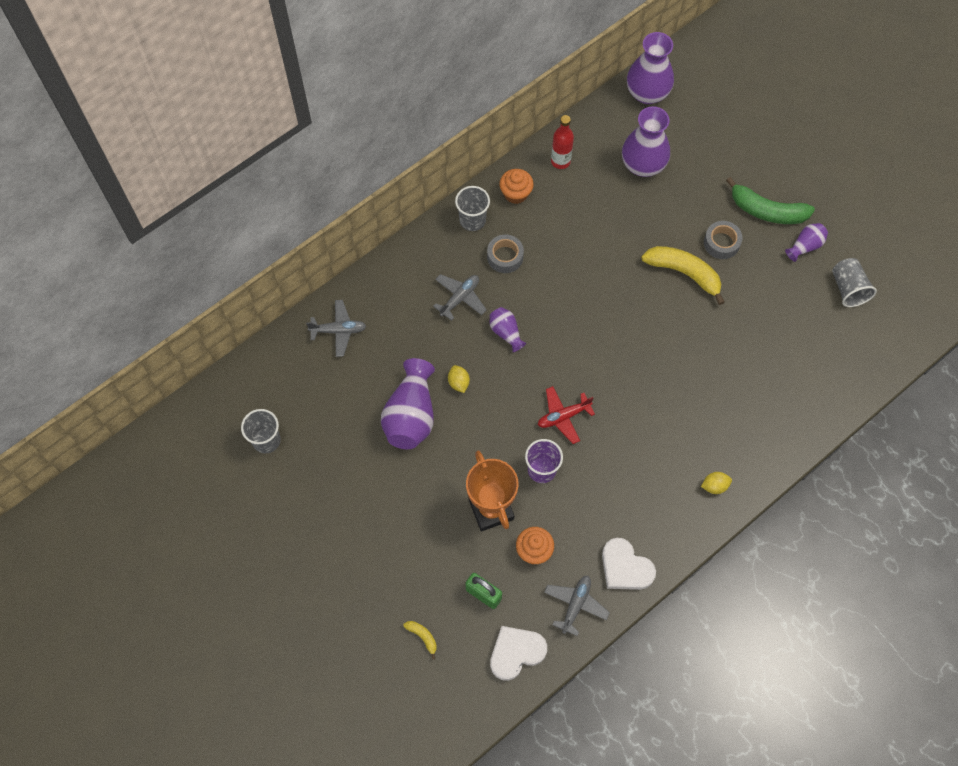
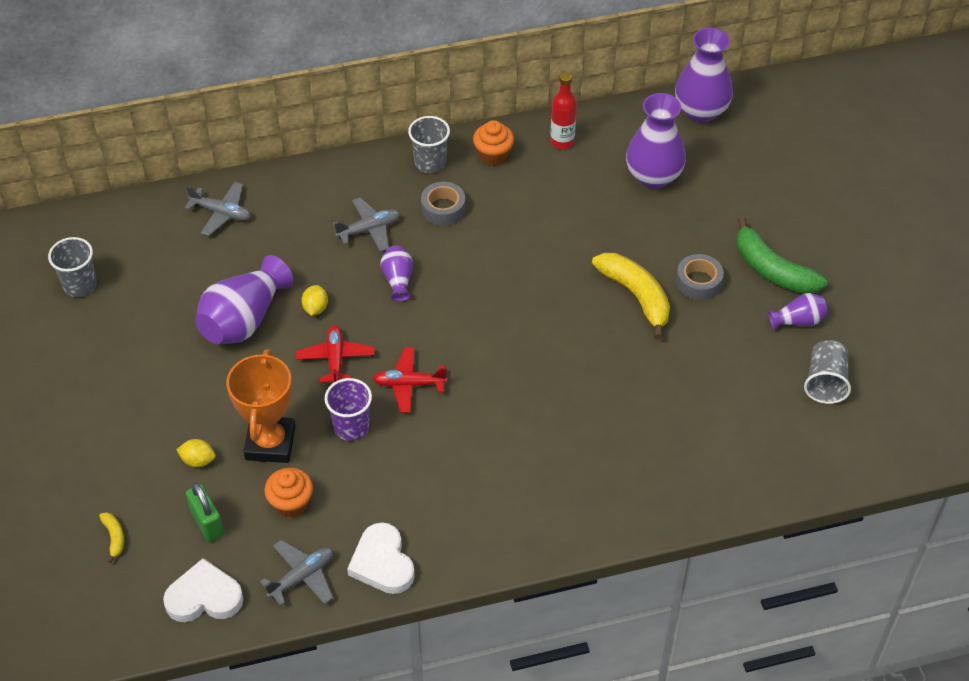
camera: 25 degrees right, 15 degrees down
yellow lemon [701,472,732,494] -> yellow lemon moved to [176,439,216,467]
none -> red plane [296,325,375,383]

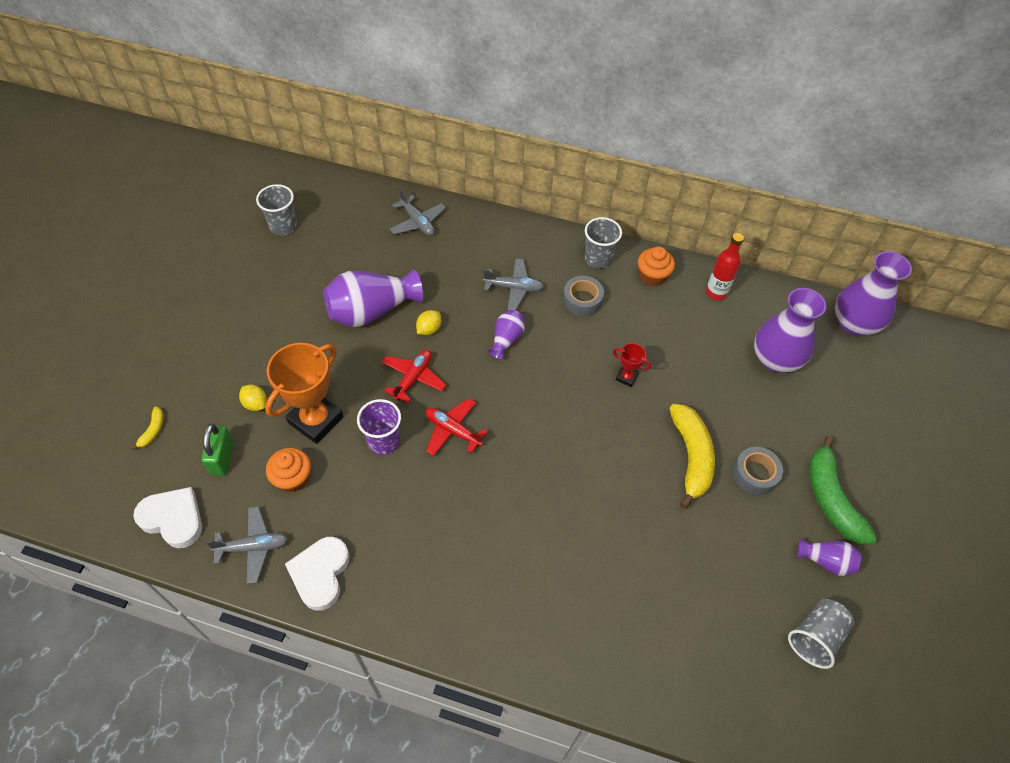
camera: 30 degrees right, 5 degrees up
none -> red trophy [613,343,651,387]

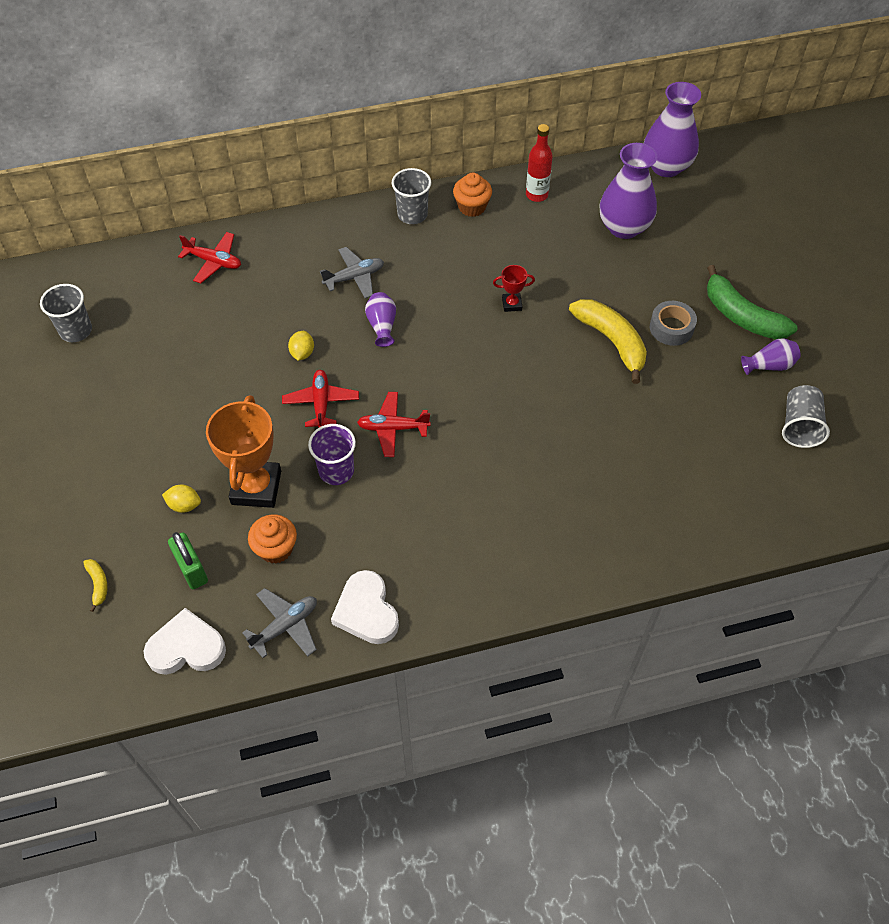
camera: 30 degrees left, 0 degrees up
purple vase [323,269,423,327] -> none
grey plane [390,189,446,236] -> red plane [178,232,241,283]
grey tape [563,276,604,316] -> none

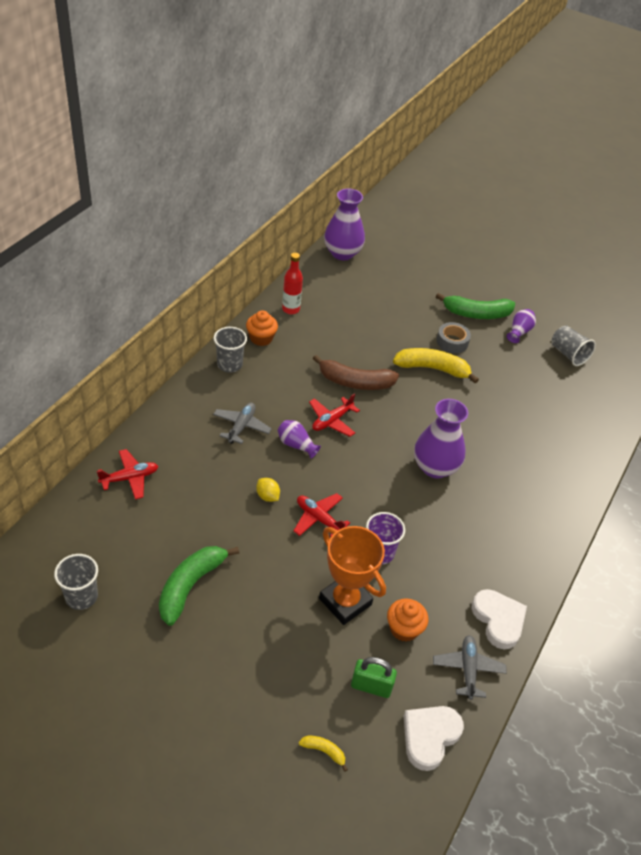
camera: 50 degrees left, 10 degrees down
yellow lemon [162,485,201,513] -> none
white heart [331,570,399,644] -> white heart turned 135 degrees counterclockwise [471,589,527,650]
red plane [357,392,431,457] -> red plane moved to [309,394,360,437]
red trophy [493,265,535,312] -> brown banana [313,355,399,390]
purple vase [600,143,657,239] -> purple vase moved to [414,399,468,478]
none -> green banana [159,546,239,626]

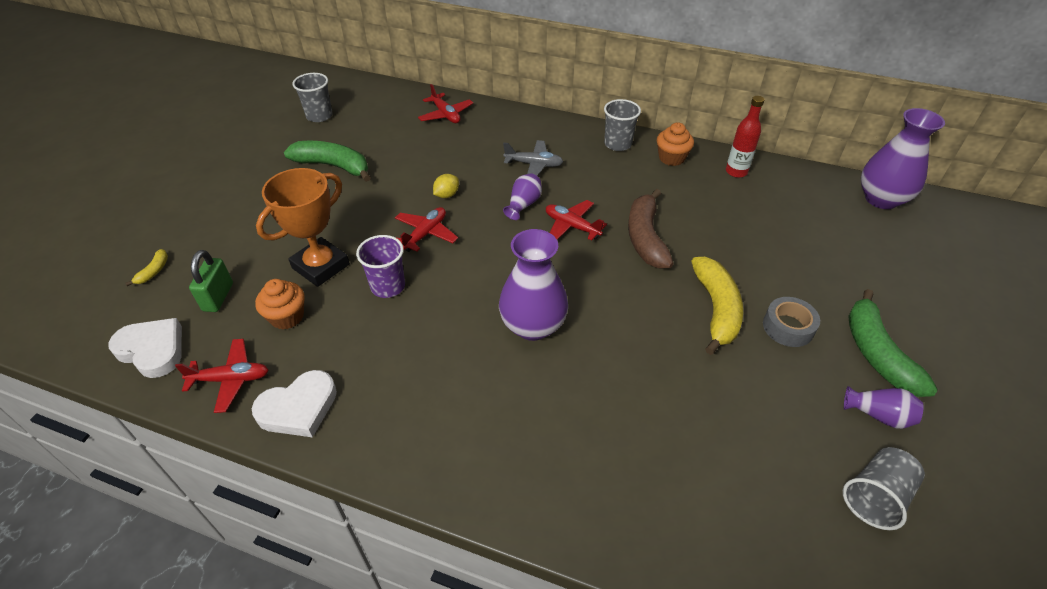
camera: 85 degrees right, 0 degrees up
grey plane [433,635,507,700] -> red plane [175,339,269,413]

